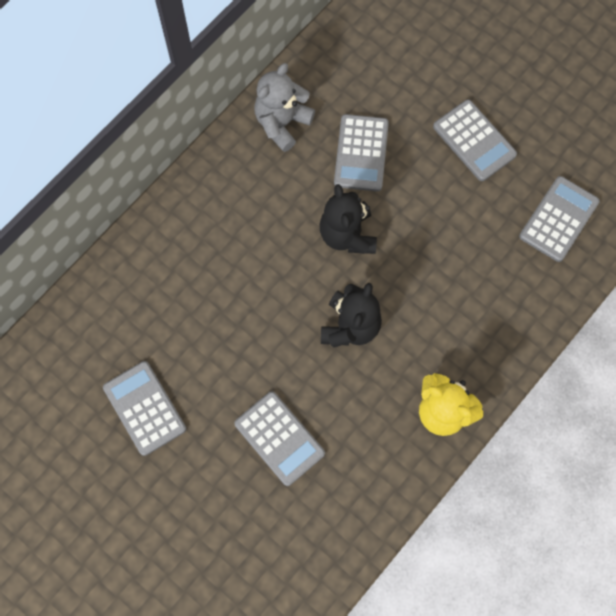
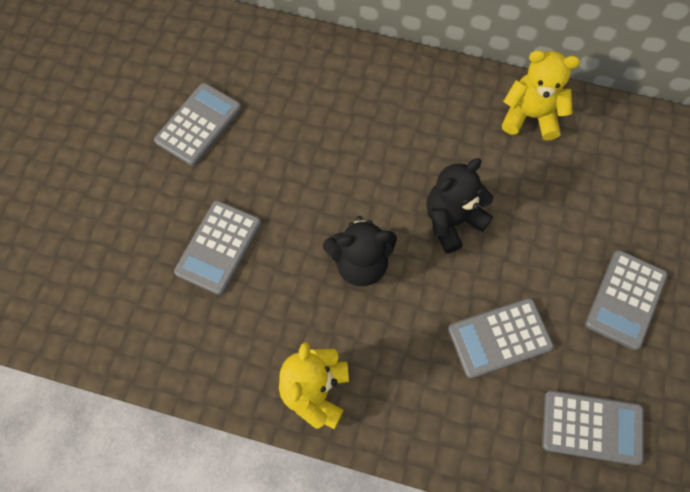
camera: 65 degrees right, 5 degrees down
grey teddy bear [254,63,315,152] -> yellow teddy bear [502,50,580,140]
grey calculator [334,114,389,191] -> grey calculator moved to [448,298,554,379]

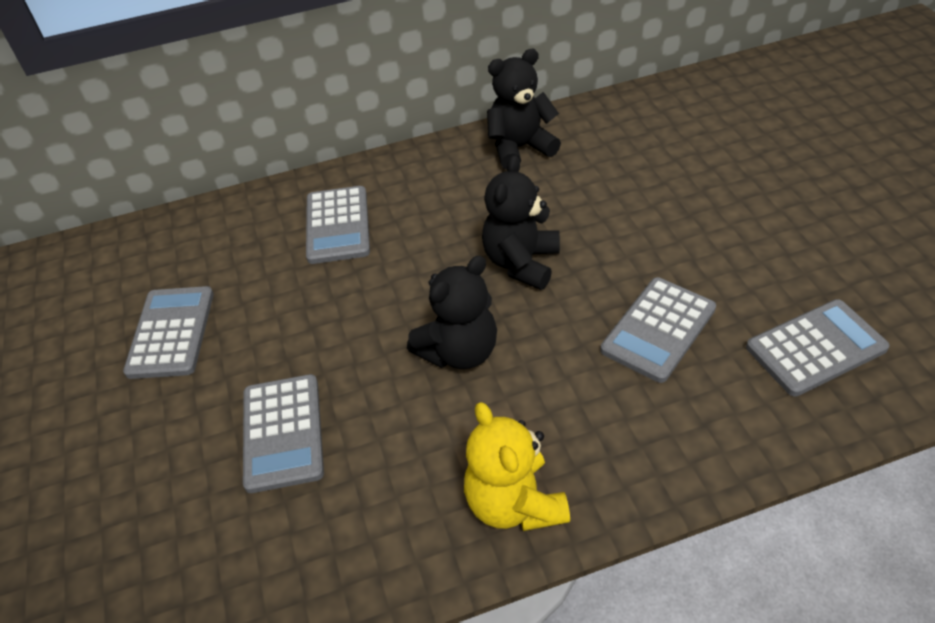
camera: 30 degrees left, 20 degrees down
yellow teddy bear [502,50,580,140] -> black teddy bear [487,49,561,170]
grey calculator [585,250,668,350] -> grey calculator moved to [306,186,370,264]

